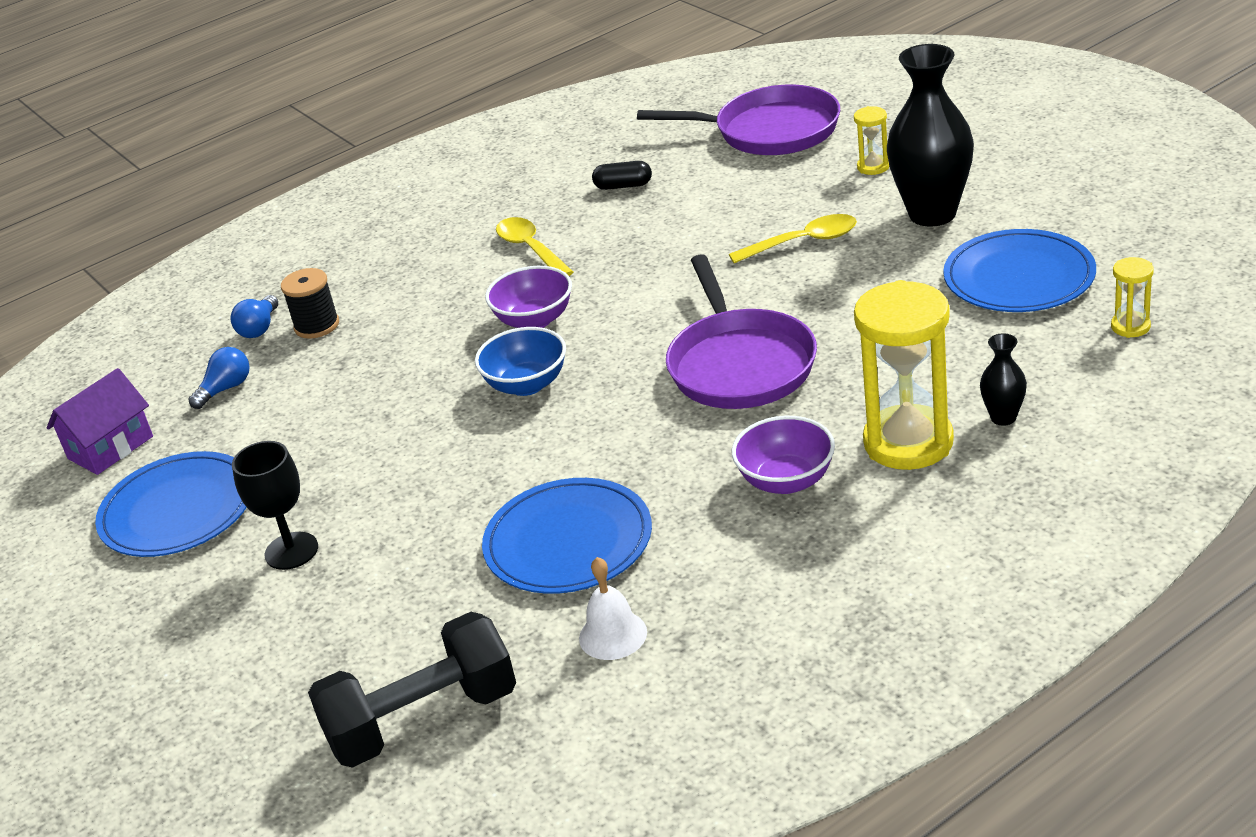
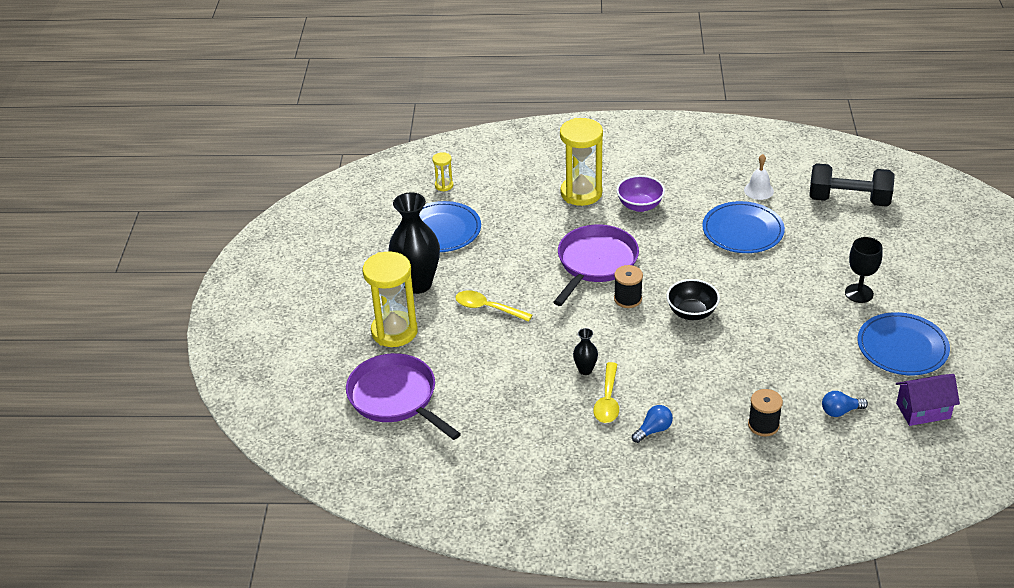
camera: 145 degrees left, 5 degrees up
blue light bulb [230,295,278,338] -> blue light bulb moved to [632,405,673,443]
blue bowl [475,327,566,396] -> black bowl [666,279,720,320]
purple bowl [485,266,572,328] -> none
black capsule [592,161,652,190] -> none
yellow hourglass [854,106,889,175] -> yellow hourglass [362,252,418,347], size x2.20
black vase [980,333,1027,426] -> black vase moved to [573,328,598,375]
none -> black spool [614,265,643,308]

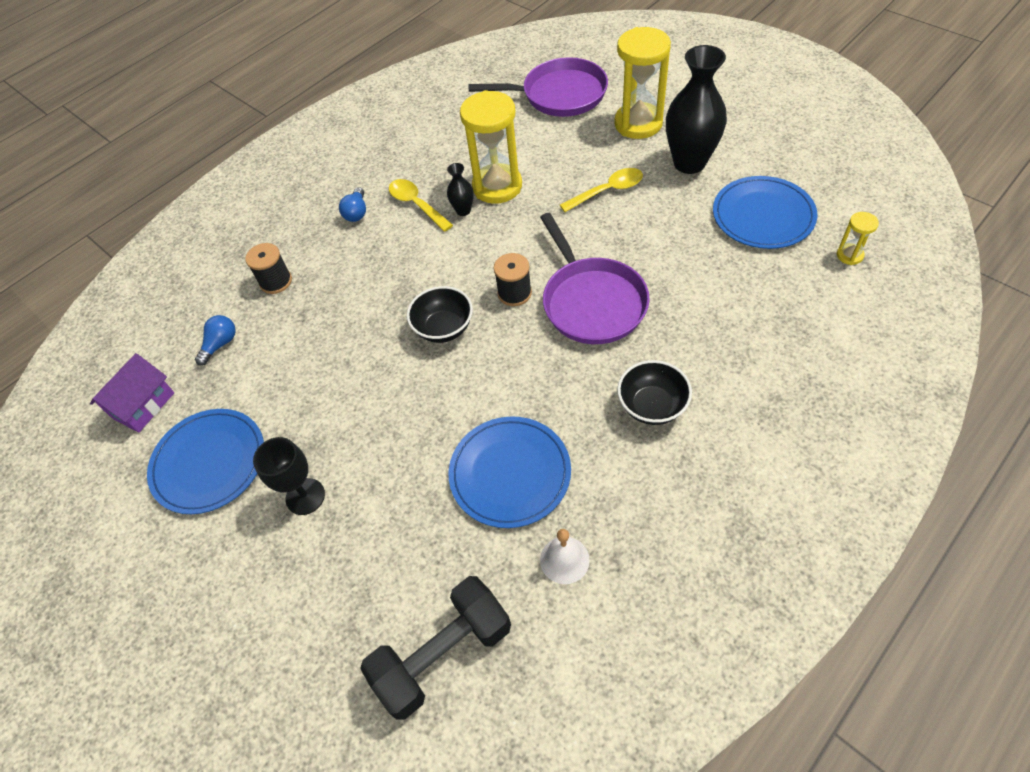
camera: 135 degrees right, 15 degrees up
yellow hourglass [560,118,603,206] -> yellow hourglass moved to [460,90,522,204]
purple bowl [616,175,665,212] -> black bowl [617,360,692,425]

